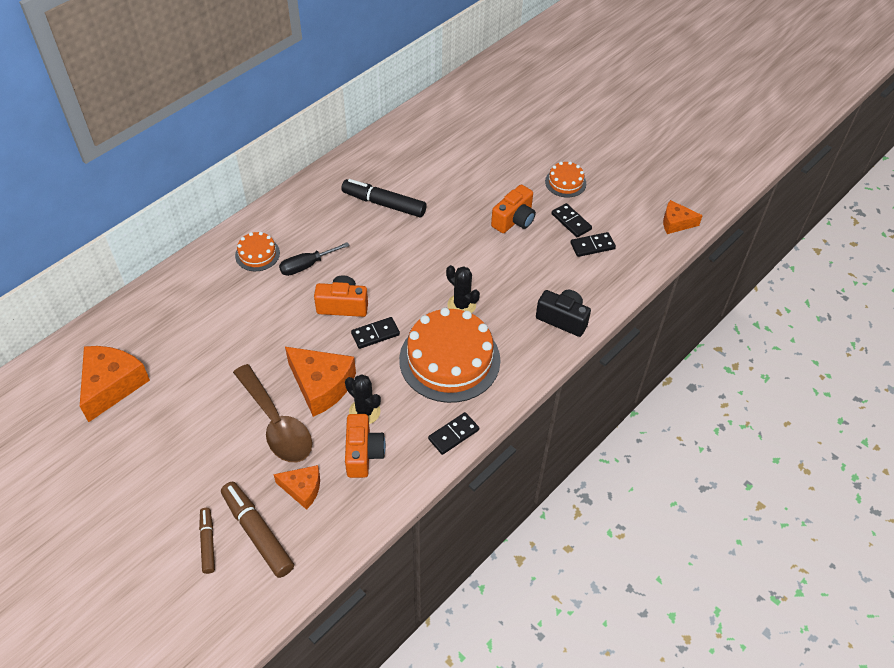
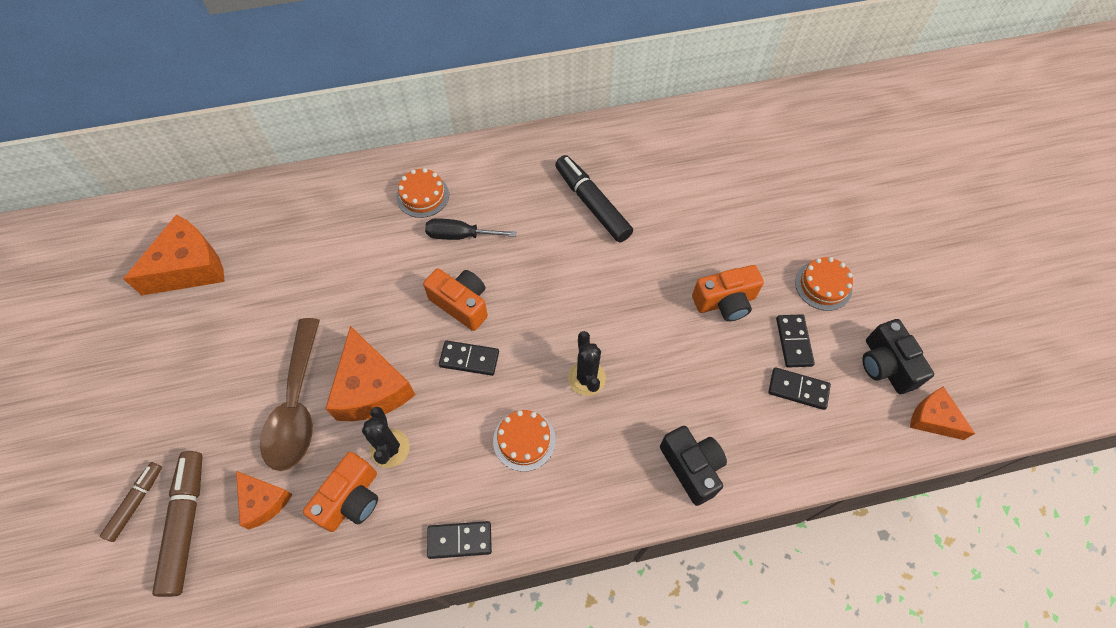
camera: 35 degrees right, 10 degrees up
orange cake [399,308,501,403] -> orange cake [493,410,556,472], size x0.47
none -> black camera [862,319,934,394]

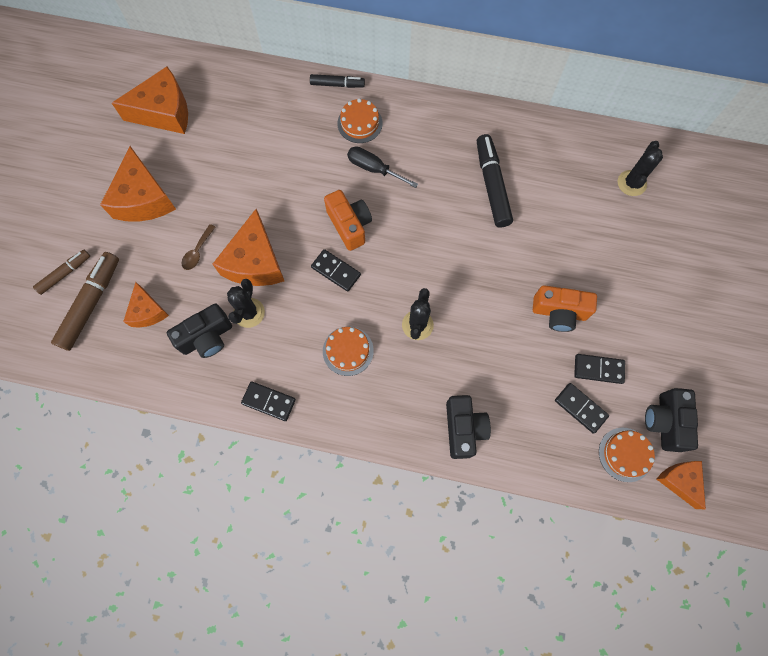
camera: 25 degrees right, 10 degrees up
brown spoon [260,318,320,471] -> brown spoon [182,224,215,270], size x0.42
orange camera [303,452,378,532] -> black camera [167,304,232,358]
black domino [776,314,815,368] -> black domino turned 75 degrees clockwise [574,354,625,384]
orange cake [795,257,853,311] -> orange cake moved to [599,428,655,482]
none -> orange cheese [100,146,176,222]
none -> black marker [310,74,365,88]
none -> black cactus [617,141,663,196]

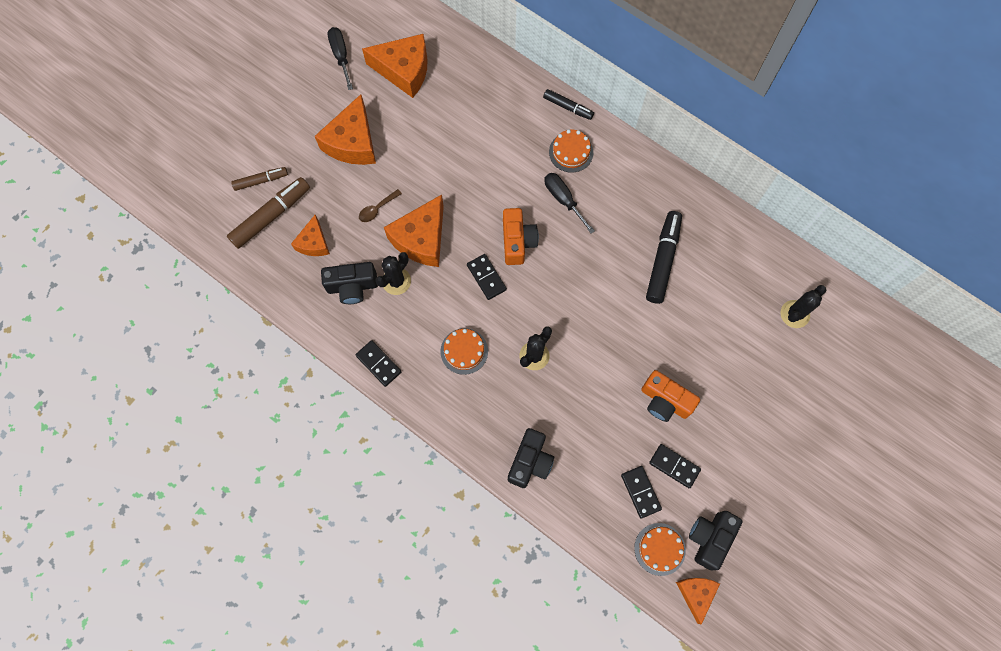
camera: 25 degrees right, 0 degrees up
none -> black screwdriver [327,27,353,90]

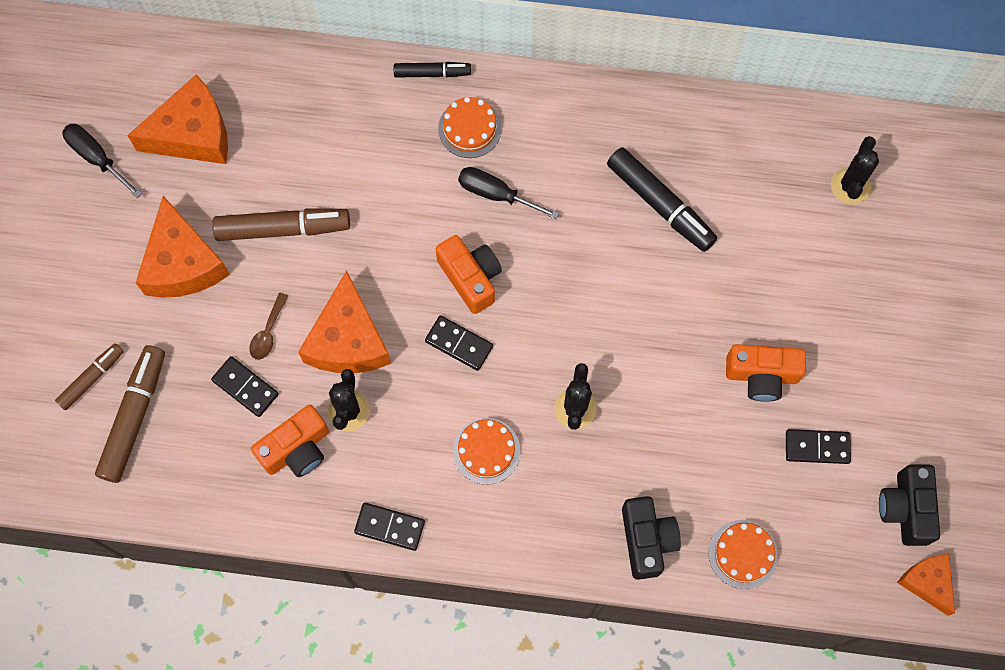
camera: 30 degrees left, 0 degrees up
orange cheese [291,215,330,256] -> none
black camera [321,262,378,304] -> orange camera [251,405,329,477]
black domino [621,466,662,519] -> black domino moved to [211,356,279,417]
orange cake [634,523,686,576] -> orange cake moved to [709,520,778,589]
black marker [646,211,682,304] -> black marker turned 150 degrees clockwise [607,147,717,252]
none -> brown marker [212,208,350,241]

